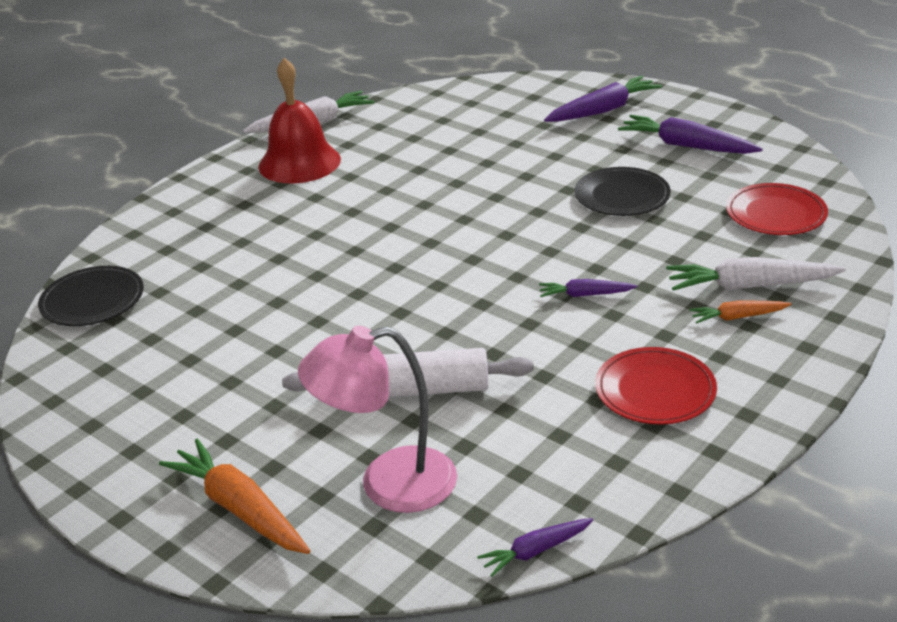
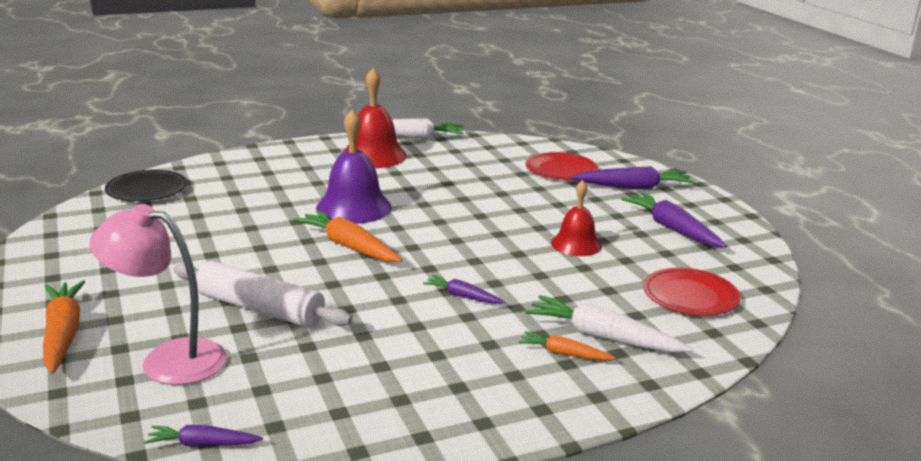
camera: 25 degrees right, 10 degrees down
black plate [574,167,671,216] -> red bell [551,180,602,256]
red plate [595,347,717,425] -> red plate moved to [526,152,598,180]
none -> orange carrot [293,210,402,262]
none -> purple bell [316,109,392,224]

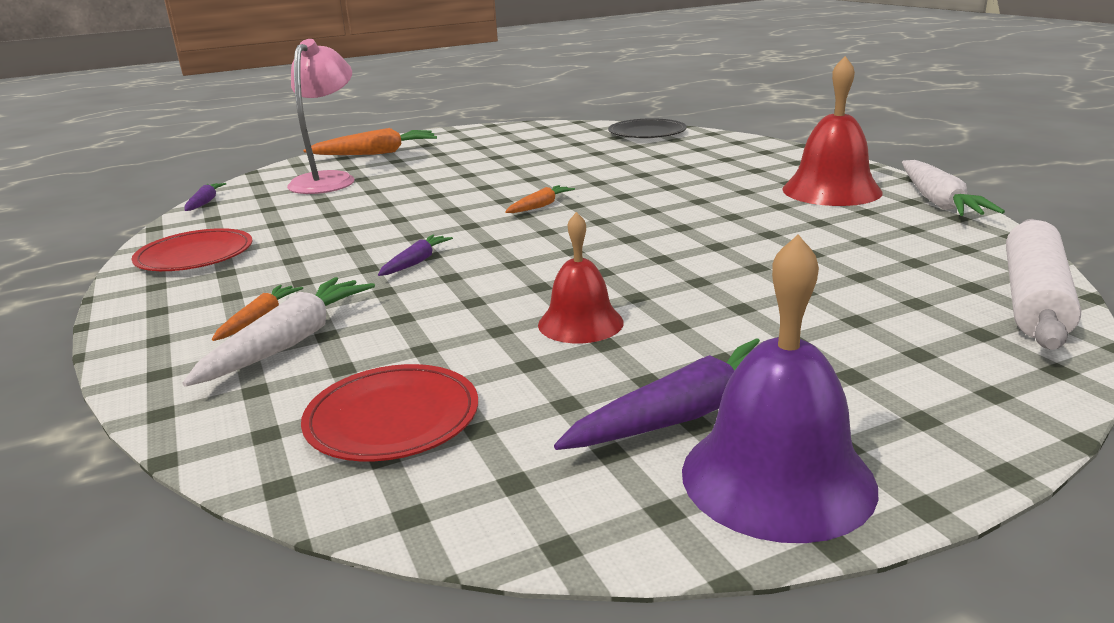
camera: 90 degrees right, 0 degrees up
white rolling pin [174,261,352,328] -> white rolling pin moved to [1006,219,1081,350]
orange carrot [293,210,402,262] -> orange carrot [505,185,575,213], size x0.56
purple bell [316,109,392,224] -> purple bell moved to [682,234,878,543]
red plate [526,152,598,180] -> red plate moved to [131,228,253,271]
purple carrot [571,166,694,189] -> none

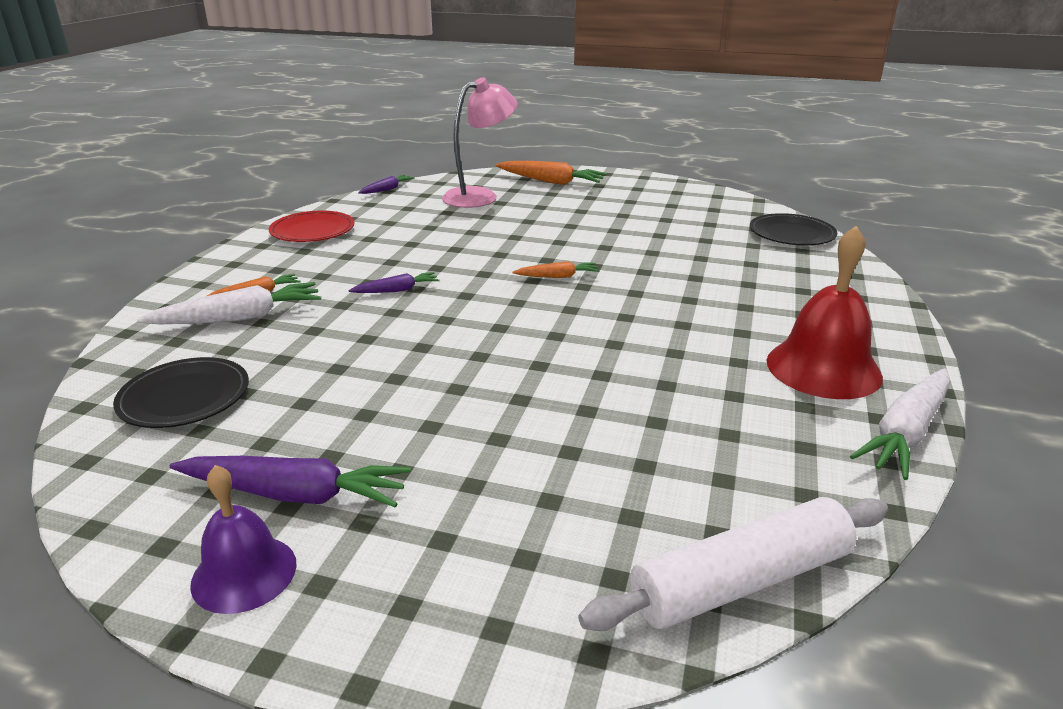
camera: 40 degrees right, 5 degrees up
red plate [301,364,478,461] -> black plate [113,357,249,428]
red bell [538,212,624,343] -> none
purple bell [682,234,878,543] -> purple bell [190,465,297,614], size x0.64

